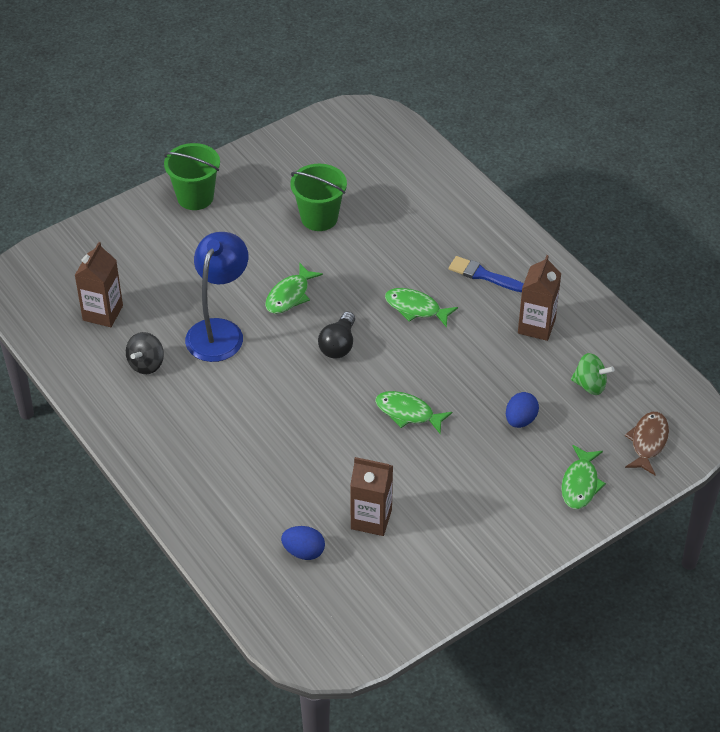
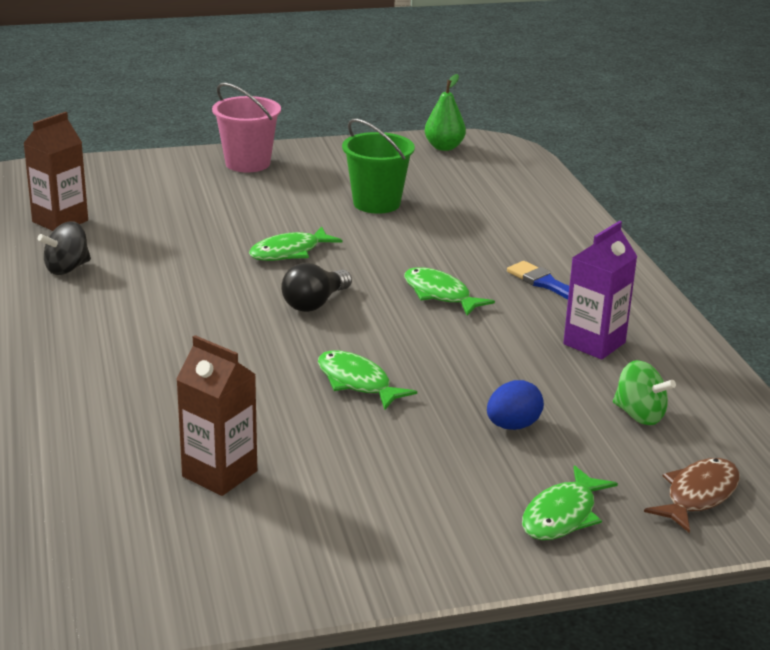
camera: 20 degrees right, 20 degrees down
green bucket [164,143,220,210] -> pink bucket [212,83,281,173]
blue lamp [185,232,248,362] -> none
blue egg [281,526,325,560] -> none
brown carton [518,255,561,341] -> purple carton [563,221,638,360]
none -> green pear [424,74,466,151]

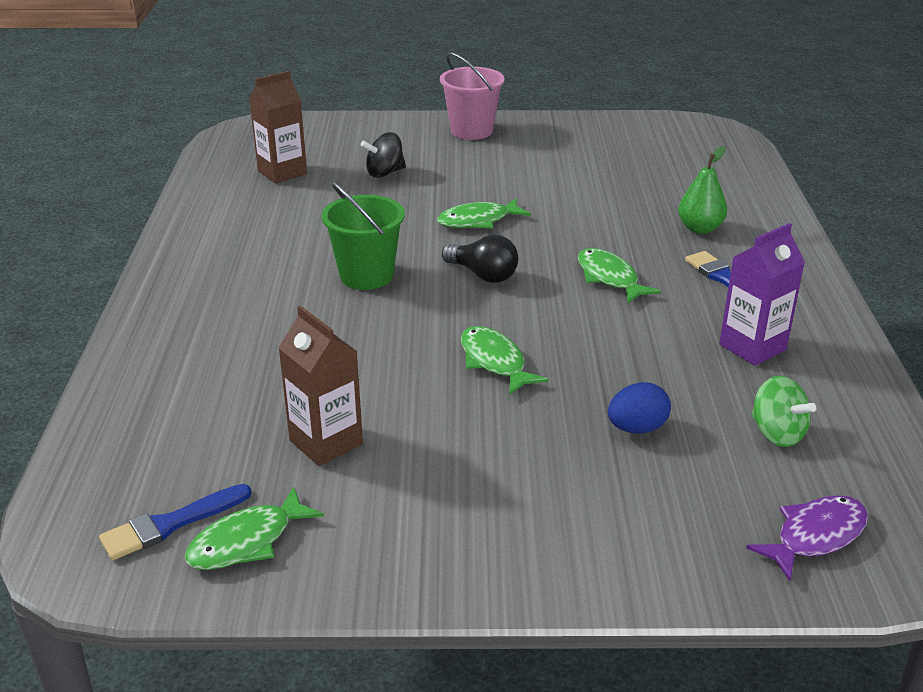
camera: 15 degrees right, 5 degrees up
black spinning top [38,221,91,275] -> black spinning top moved to [361,132,406,178]
black light bulb [281,263,352,312] -> black light bulb turned 105 degrees counterclockwise [442,235,518,283]
green bucket [342,119,415,214] -> green bucket moved to [321,181,405,290]
green pear [424,74,466,151] -> green pear moved to [678,146,727,234]
green fish [522,465,618,540] -> green fish moved to [184,486,324,570]
brown fish [644,458,740,533] -> purple fish [746,495,868,581]
none -> blue brush [99,484,251,560]

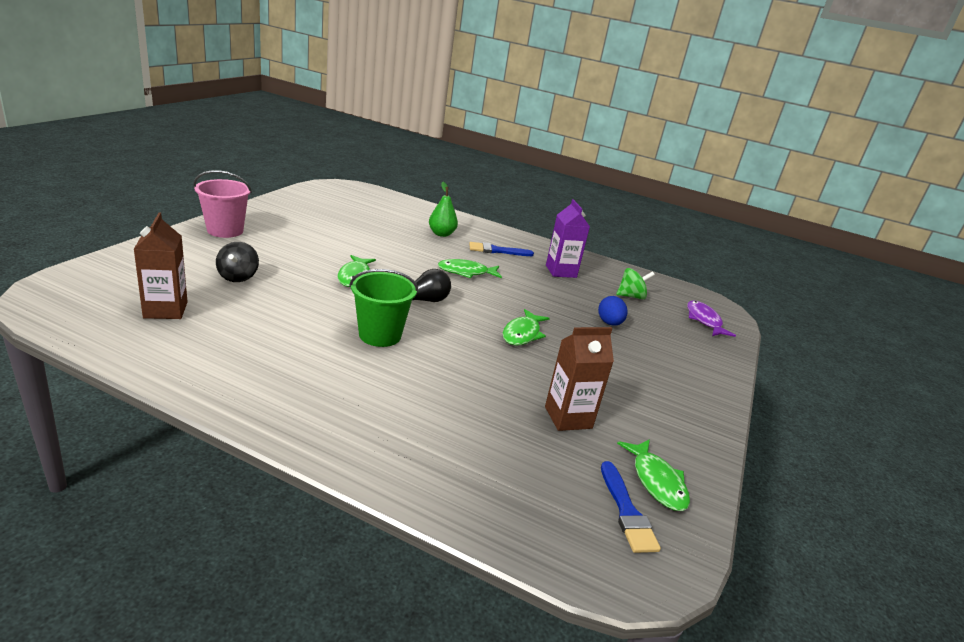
camera: 70 degrees left, 5 degrees down
green fish [461,326,548,395] -> green fish turned 60 degrees counterclockwise [502,309,550,345]

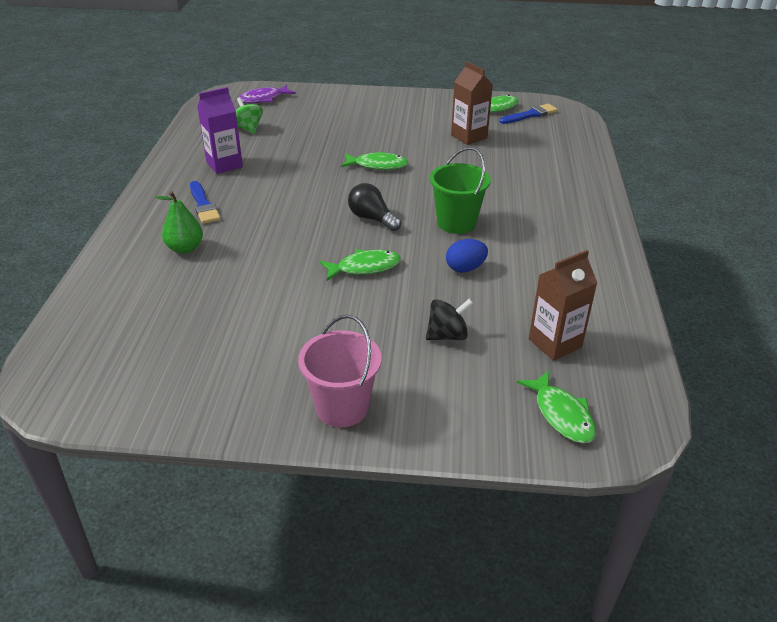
camera: 105 degrees left, 10 degrees up
green fish [438,259,502,278] -> green fish moved to [517,370,597,443]
blue egg [598,296,628,326] -> blue egg moved to [446,239,488,273]

